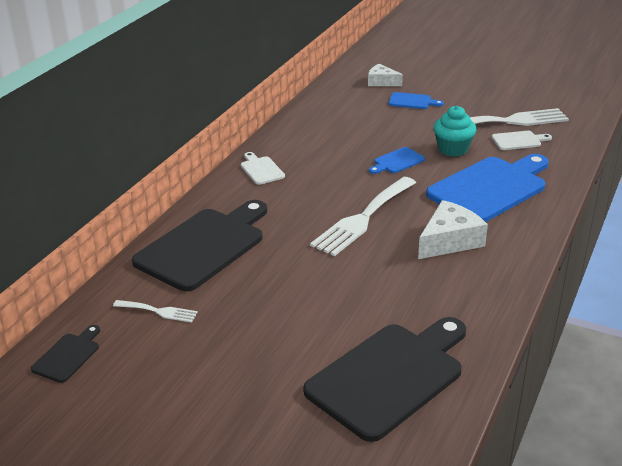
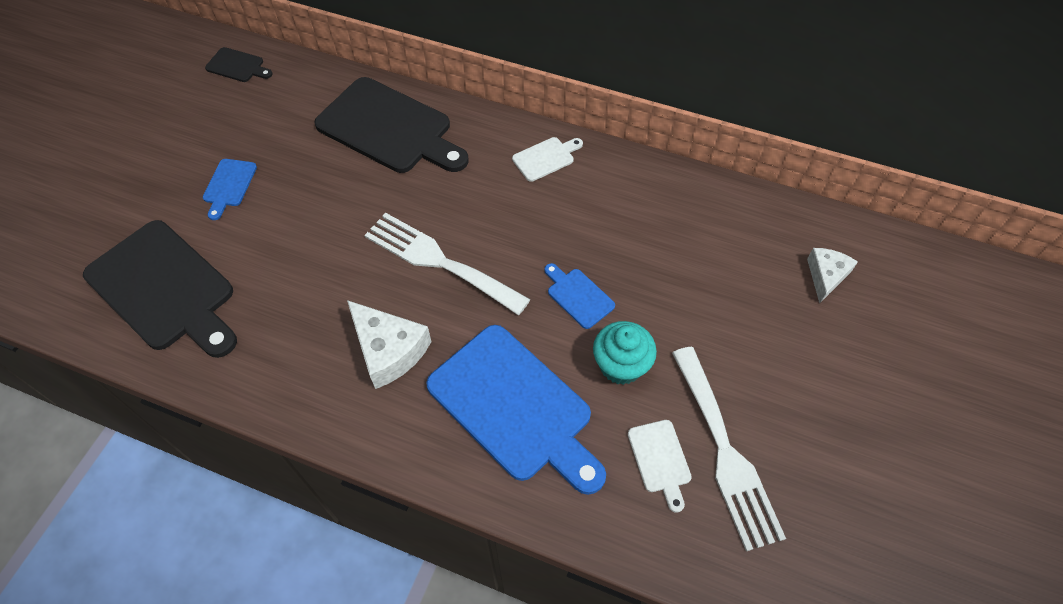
camera: 85 degrees right, 25 degrees up
white fork [113,300,198,323] -> none
blue cutting board [388,92,444,109] -> blue cutting board moved to [203,159,257,220]

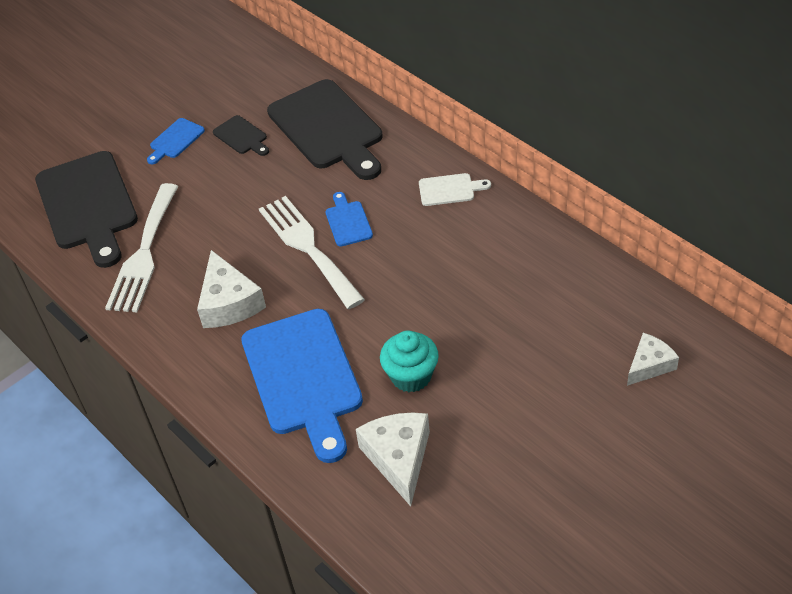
camera: 30 degrees right, 10 degrees down
black cutting board [205,47,273,82] -> black cutting board moved to [213,115,269,156]
blue cutting board [544,263,615,329] -> blue cutting board moved to [325,192,373,247]
white cutting board [628,420,692,513] -> white cheese [356,412,430,506]
white fork [672,347,786,551] -> white fork moved to [105,183,178,312]

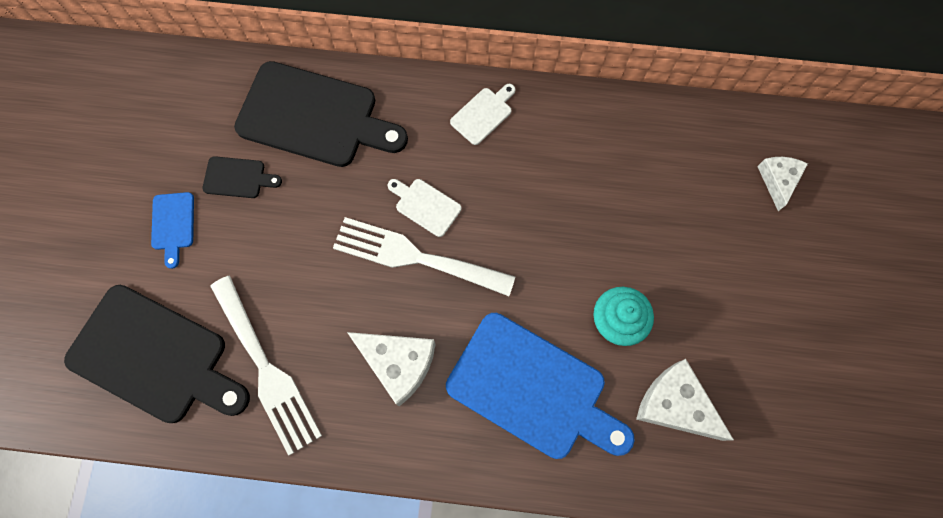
camera: 45 degrees left, 25 degrees up
blue cutting board [325,192,373,247] -> white cutting board [388,179,461,237]

